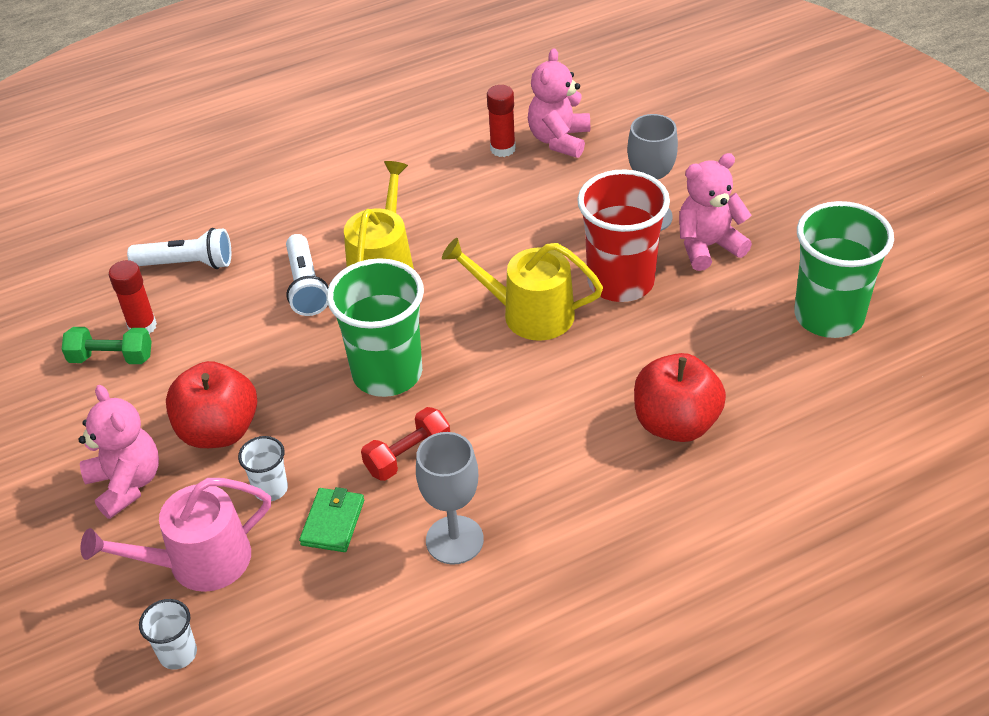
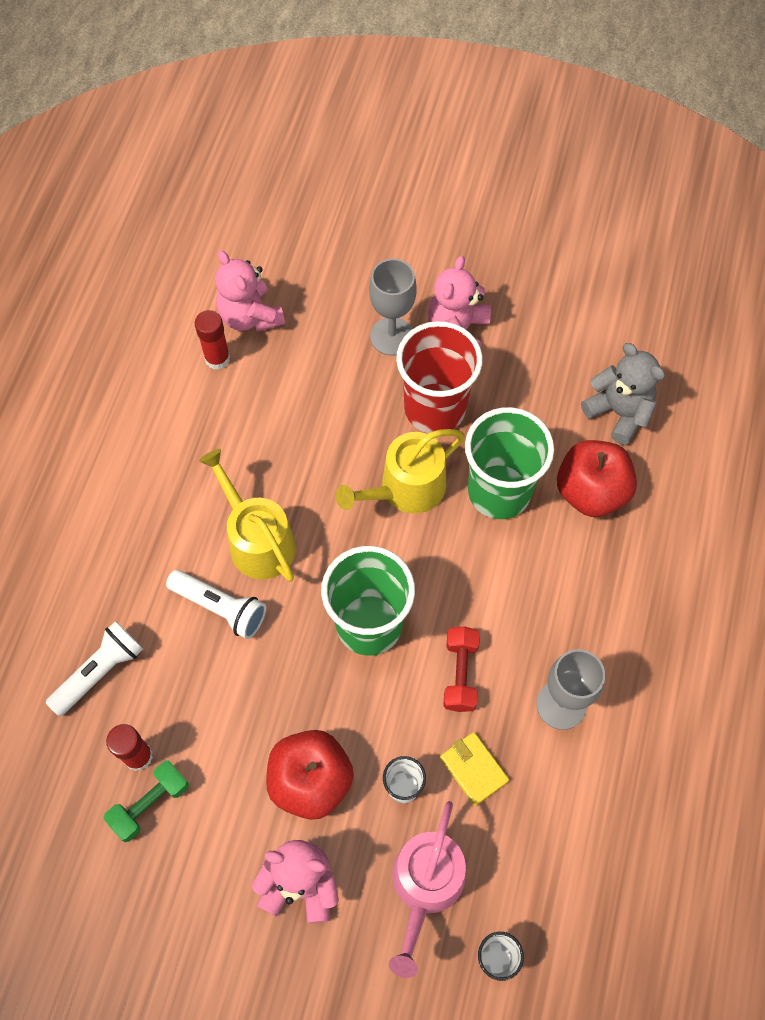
camera: 50 degrees left, 20 degrees up
green wallet [299,487,364,552] -> yellow wallet [440,732,509,806]
green cup [794,201,894,338] -> green cup moved to [465,407,554,519]
none -> grey teddy bear [581,343,665,445]

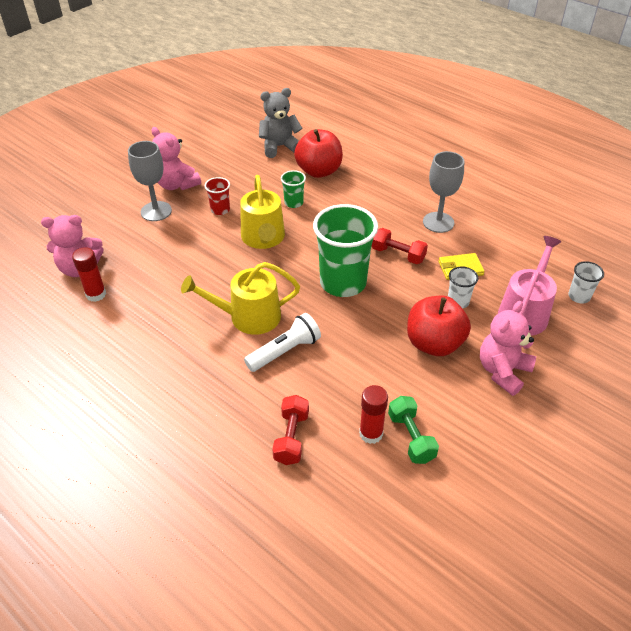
camera: 65 degrees left, 20 degrees down
white flashlight [46,621,143,716] -> red dumbbell [272,395,309,465]
pink watering can [389,801,466,978] -> pink watering can turned 105 degrees counterclockwise [498,236,561,336]
red cup [396,321,483,433] -> red cup [205,177,230,215], size x0.46
green cup [465,407,554,519] -> green cup [281,170,306,208], size x0.46

